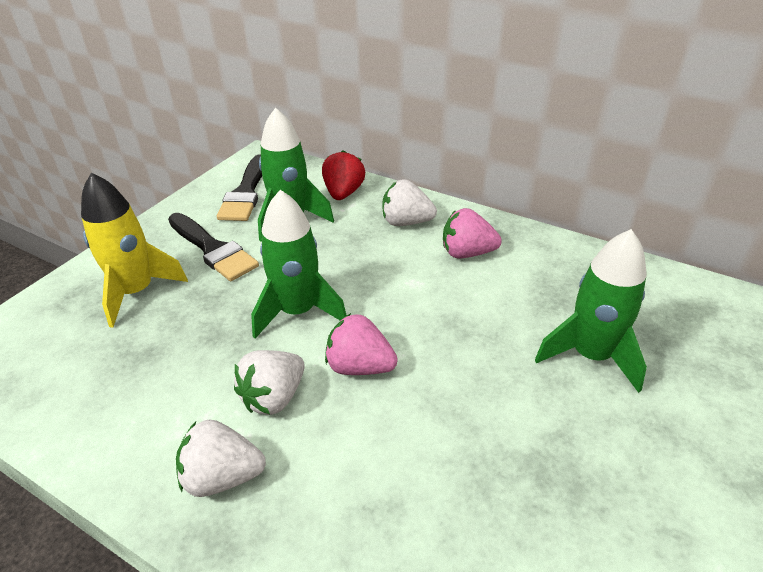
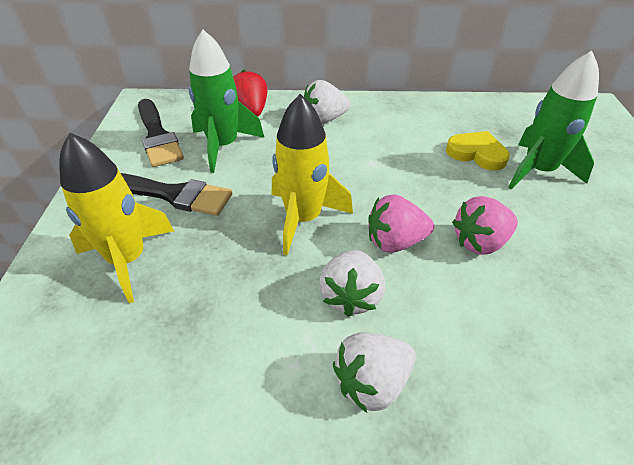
camera: 30 degrees left, 5 degrees up
green rocket [251,190,347,338] -> yellow rocket [272,94,353,255]
pink strawberry [443,208,502,258] -> pink strawberry moved to [452,196,518,255]
none -> yellow heart [446,131,510,171]

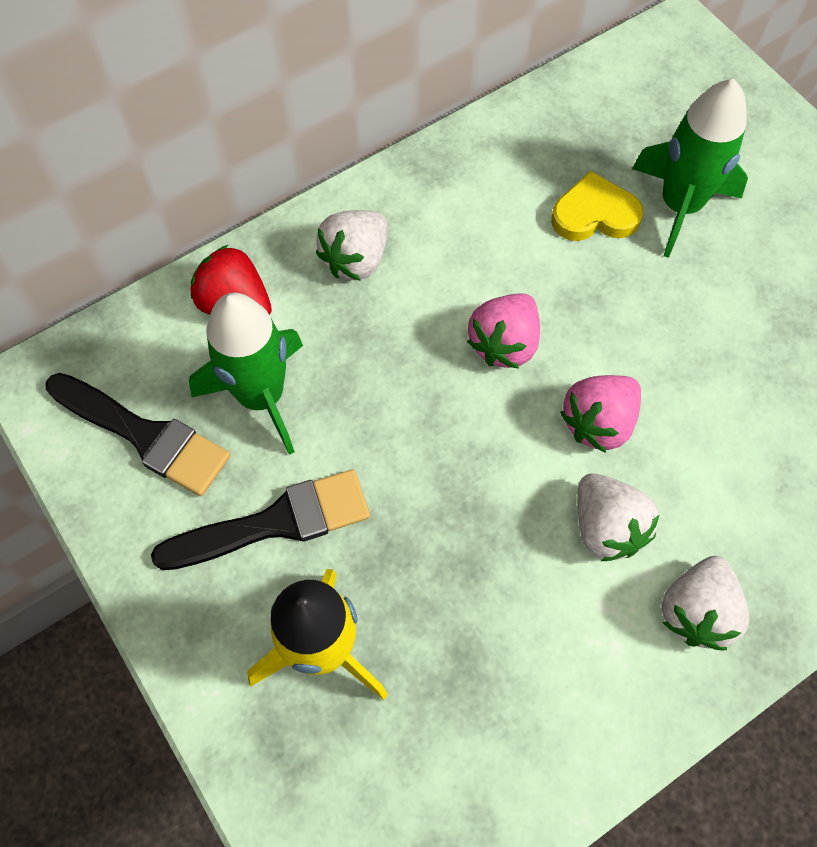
camera: 35 degrees left, 20 degrees up
yellow rocket [272,94,353,255] -> none
pink strawberry [452,196,518,255] -> pink strawberry moved to [467,293,540,369]

